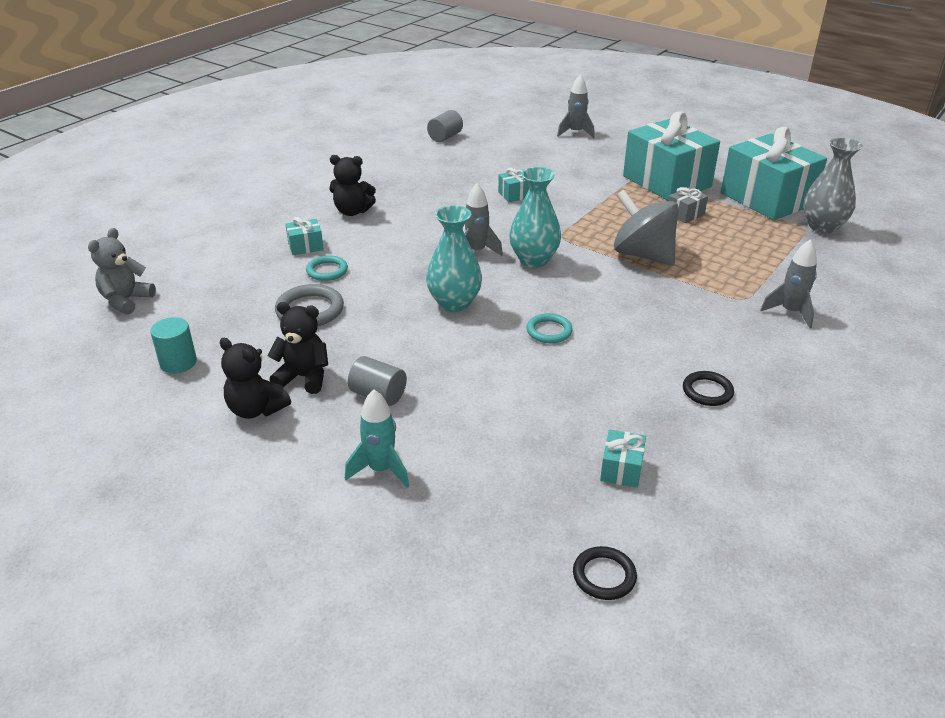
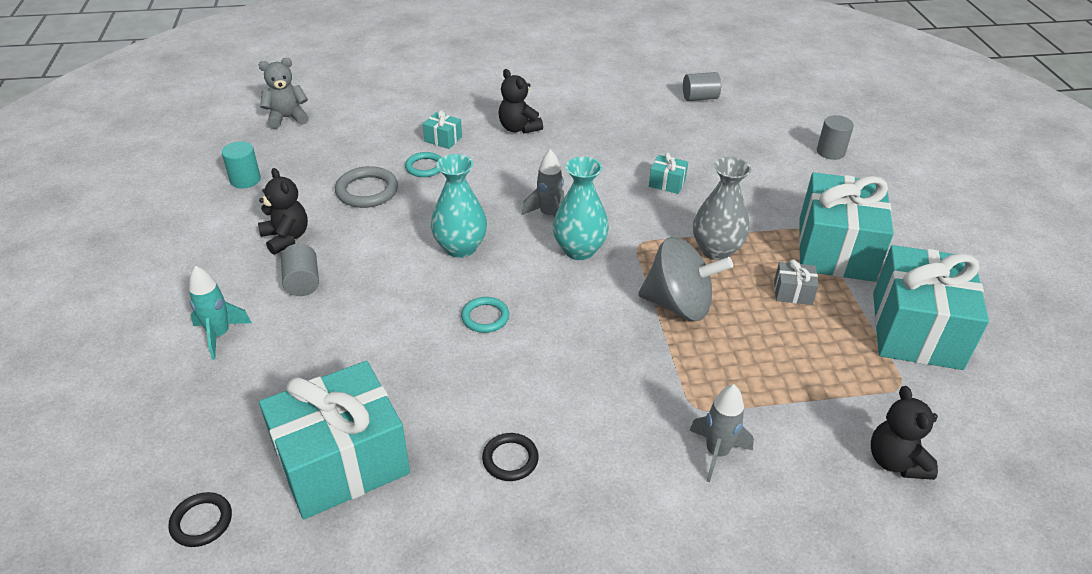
camera: 45 degrees right, 5 degrees up
black teddy bear [220,338,291,419] -> black teddy bear moved to [871,386,938,480]
grey rocket [557,74,595,138] -> grey cylinder [817,115,854,160]
turquoise gift [600,429,646,488] -> turquoise gift [259,361,410,519], size x2.47
grey spinning top [614,190,679,265] -> grey spinning top turned 105 degrees clockwise [638,237,733,321]
grey vase [803,138,863,234] -> grey vase moved to [693,157,751,260]

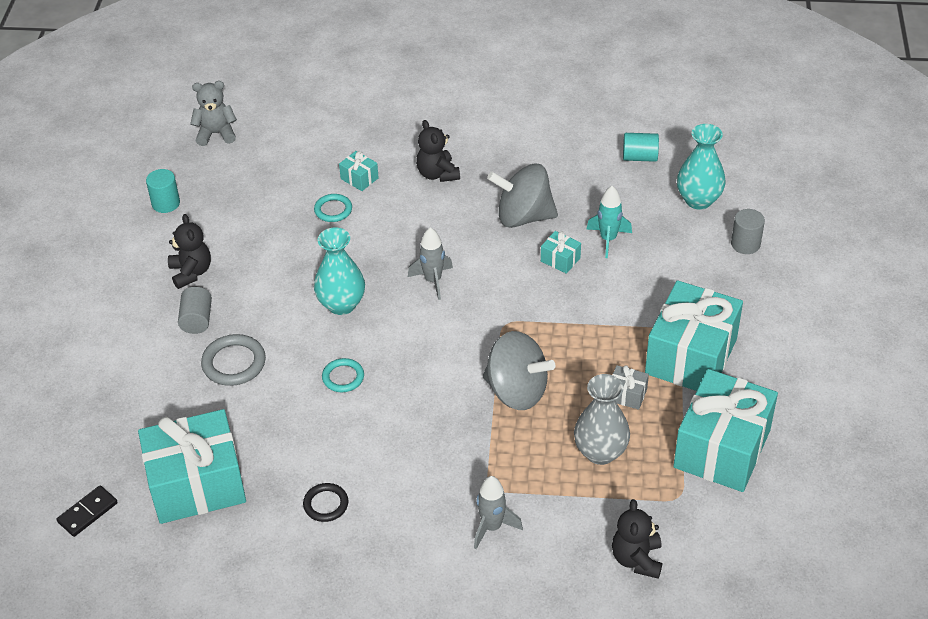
camera: 15 degrees right, 5 degrees up
black ring [168,492,232,547] -> black domino [56,485,118,537]
turquoise rocket [189,266,252,360] -> turquoise rocket moved to [586,186,632,258]
grey ring [335,166,398,208] -> grey ring moved to [201,334,266,386]
turquoise vase [553,157,609,260] -> turquoise vase moved to [677,124,726,210]
grey cylinder [683,72,721,101] -> turquoise cylinder [623,133,659,162]
grey vase [693,157,751,260] -> grey vase moved to [574,374,630,465]
none -> grey spinning top [487,164,558,228]

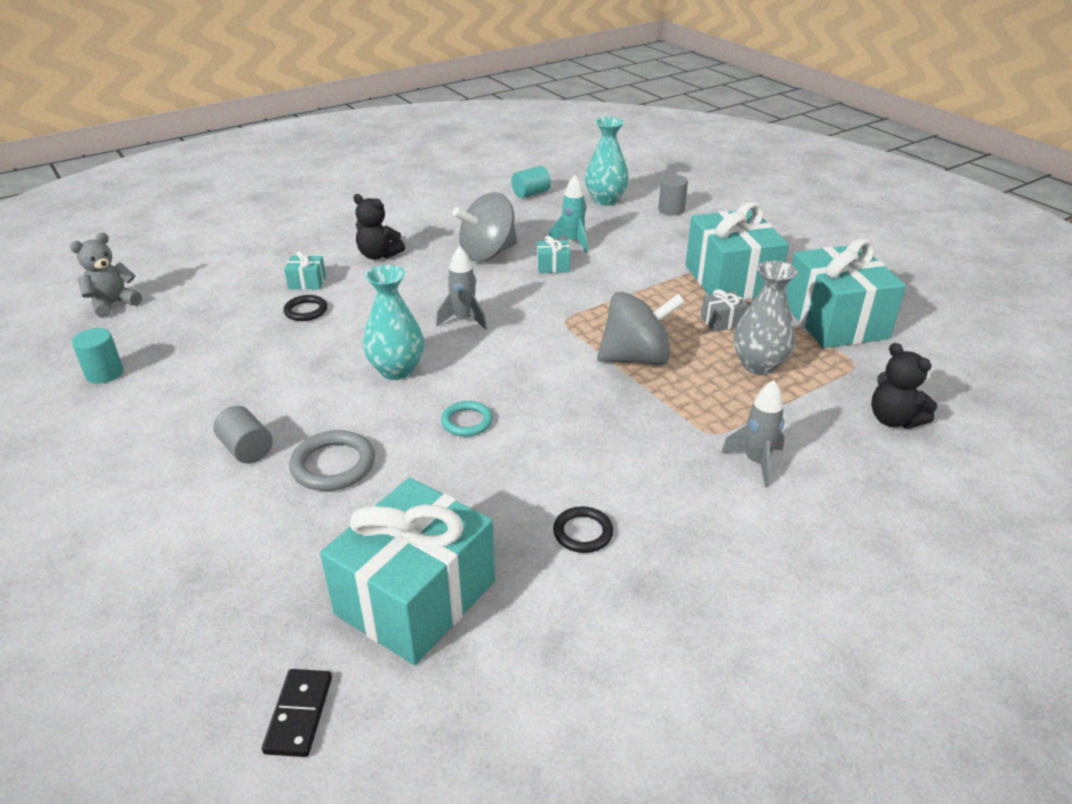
camera: 40 degrees left, 10 degrees down
black teddy bear [168,214,211,289] -> none
turquoise ring [314,194,352,222] -> black ring [283,295,327,321]

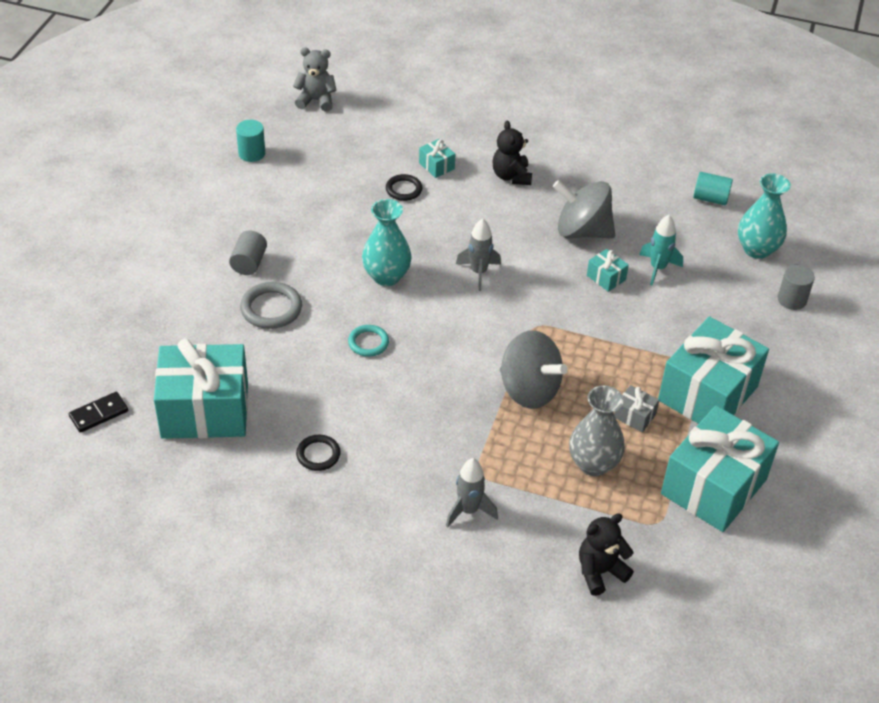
camera: 50 degrees right, 10 degrees up
black teddy bear [871,343,937,429] -> black teddy bear turned 45 degrees clockwise [579,513,634,596]

